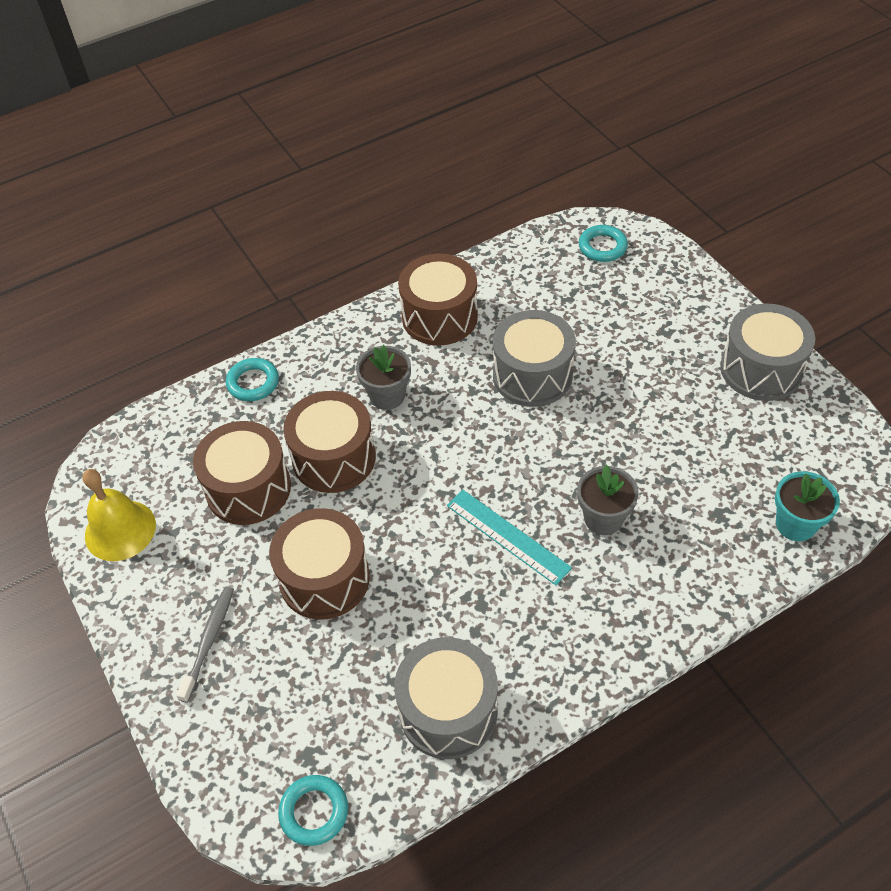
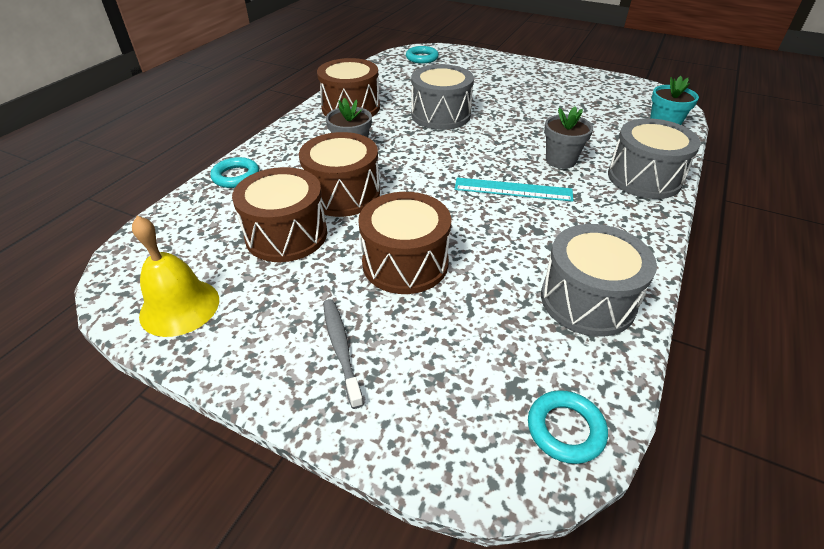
camera: 35 degrees left, 10 degrees down
grey drum [720,304,815,401] -> grey drum moved to [608,118,701,199]

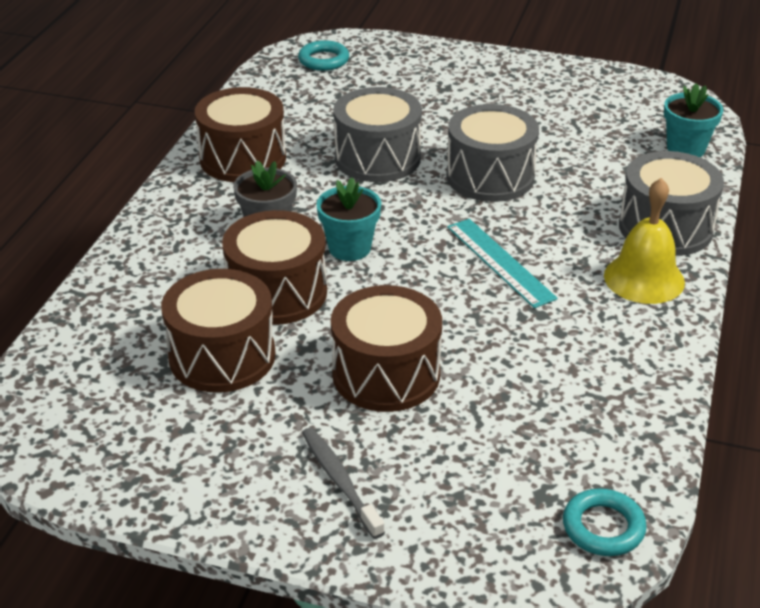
camera: 10 degrees left, 5 degrees down
yellow bell [132,216,219,337] -> yellow bell moved to [604,178,685,304]
turquoise ring [210,157,259,188] -> none
turquoise ruler [454,177,573,202] -> turquoise ruler turned 60 degrees clockwise [447,219,558,308]
grey drum [541,224,657,337] -> grey drum moved to [447,104,539,202]
grey flower pot [544,106,593,169] -> none
none -> turquoise flower pot [316,178,381,261]

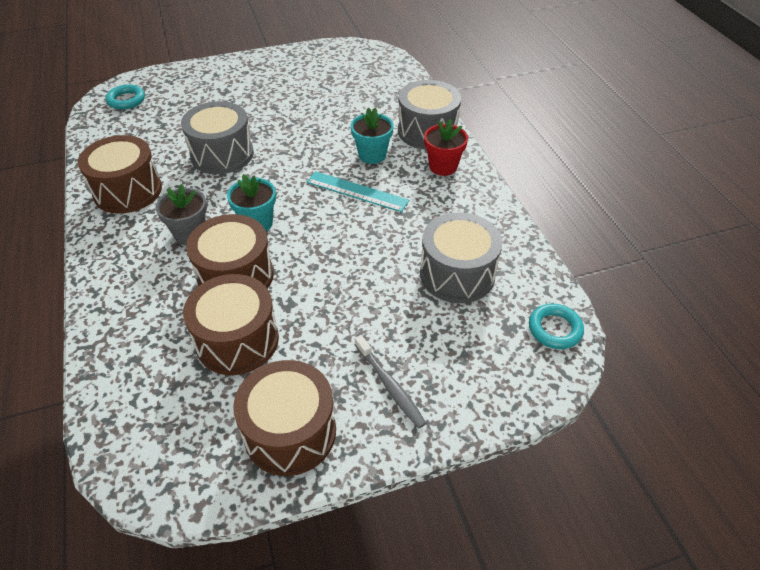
camera: 35 degrees left, 10 degrees up
grey toothbrush [302,427,385,539] -> grey toothbrush turned 150 degrees counterclockwise [355,335,426,428]
brown drum [331,285,442,412] -> brown drum moved to [233,360,336,476]
grey drum [447,104,539,202] -> grey drum moved to [420,212,502,303]
yellow bell [604,178,685,304] -> red flower pot [424,119,468,176]
turquoise flower pot [664,83,723,157] -> turquoise flower pot moved to [350,108,394,164]

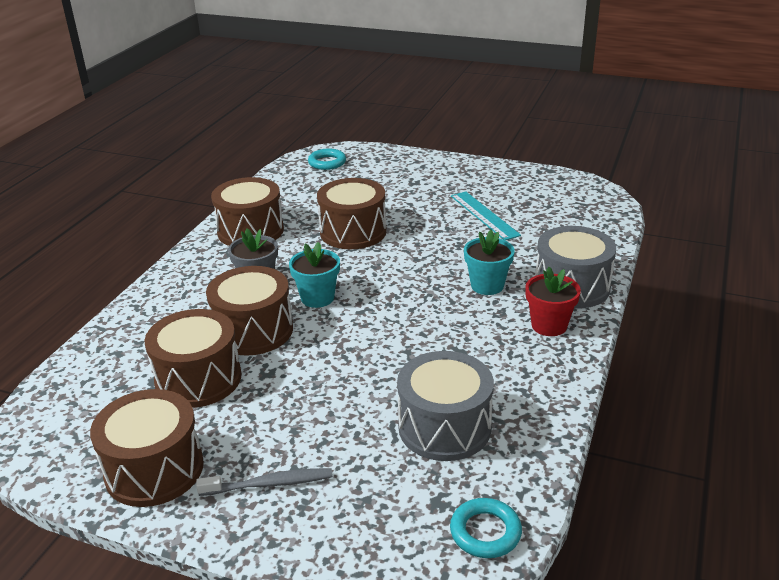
camera: 40 degrees right, 15 degrees down
grey drum [181,101,254,174] -> brown drum [317,178,386,249]
turquoise ruler [306,171,409,212] -> turquoise ruler moved to [451,192,521,240]
grey toothbrush [355,335,426,428] -> grey toothbrush turned 105 degrees counterclockwise [196,468,333,496]

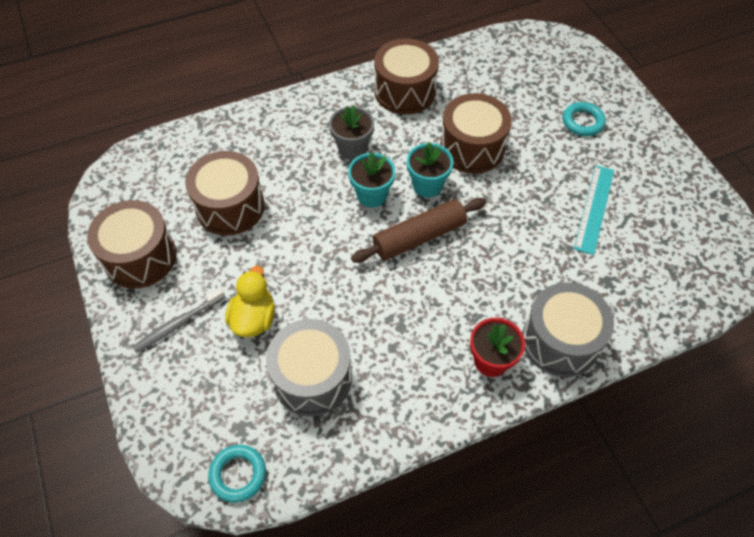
camera: 45 degrees right, 25 degrees up
grey toothbrush [196,468,333,496] -> grey toothbrush turned 105 degrees clockwise [132,287,225,353]
brown drum [206,266,293,356] -> none
turquoise ring [308,149,346,170] -> turquoise ring moved to [563,102,606,136]
turquoise flower pot [464,230,515,295] -> turquoise flower pot moved to [407,142,454,197]
none -> yellow duck [225,265,275,337]
none -> brown rolling pin [351,198,486,263]

